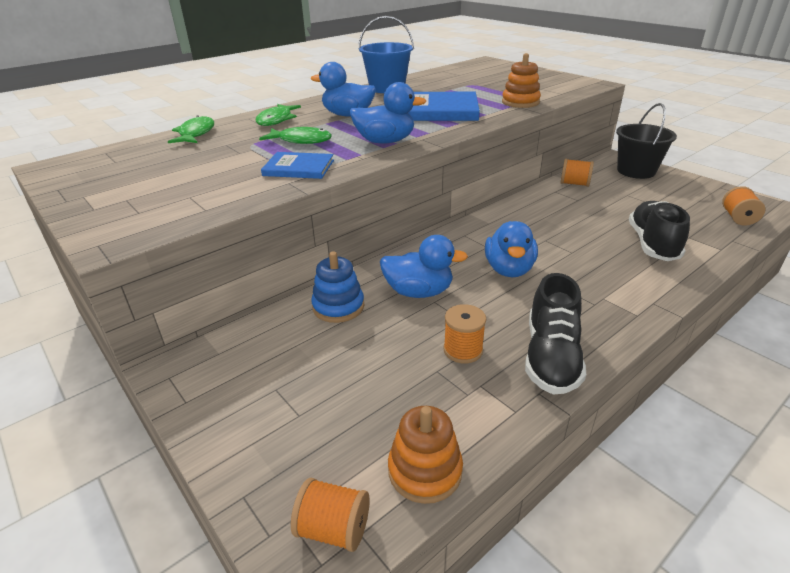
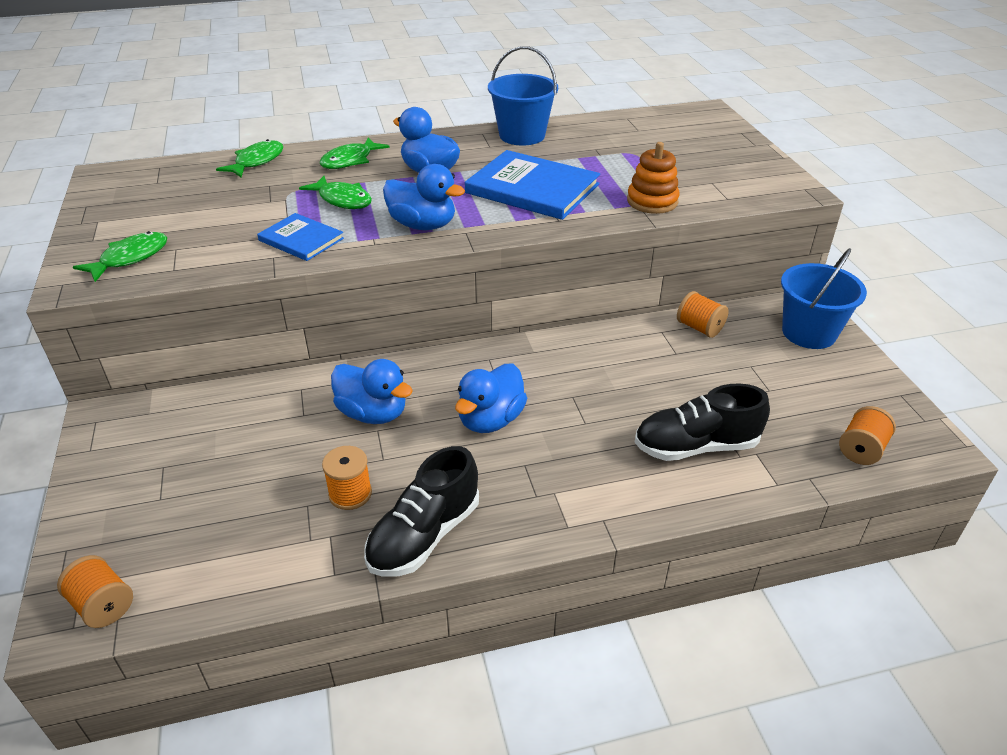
camera: 25 degrees right, 5 degrees up
blue stacking toy [311,251,364,323] -> none
orange stacking toy [388,406,463,504] -> none
black bucket [616,103,677,179] -> blue bucket [781,248,867,349]
black shoe [629,201,690,261] -> black shoe turned 135 degrees counterclockwise [634,383,770,461]
none -> green fish [73,231,167,282]

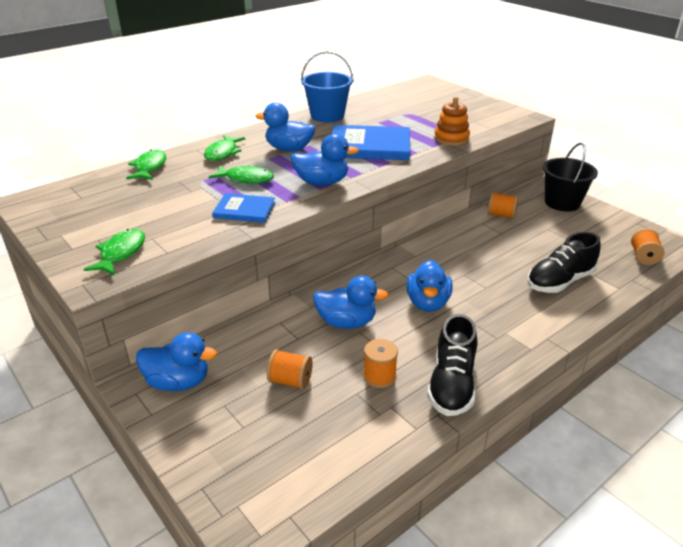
camera: 25 degrees left, 5 degrees down
orange spool [57,555,133,628] -> orange spool moved to [266,349,312,389]
blue bucket [781,248,867,349] -> black bucket [543,142,598,211]
none -> blue duck [136,332,217,391]

